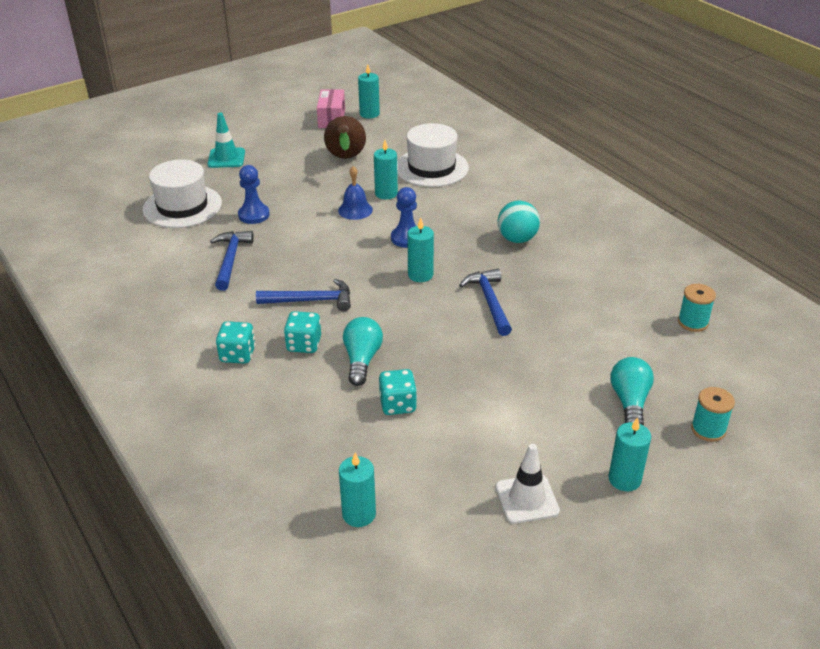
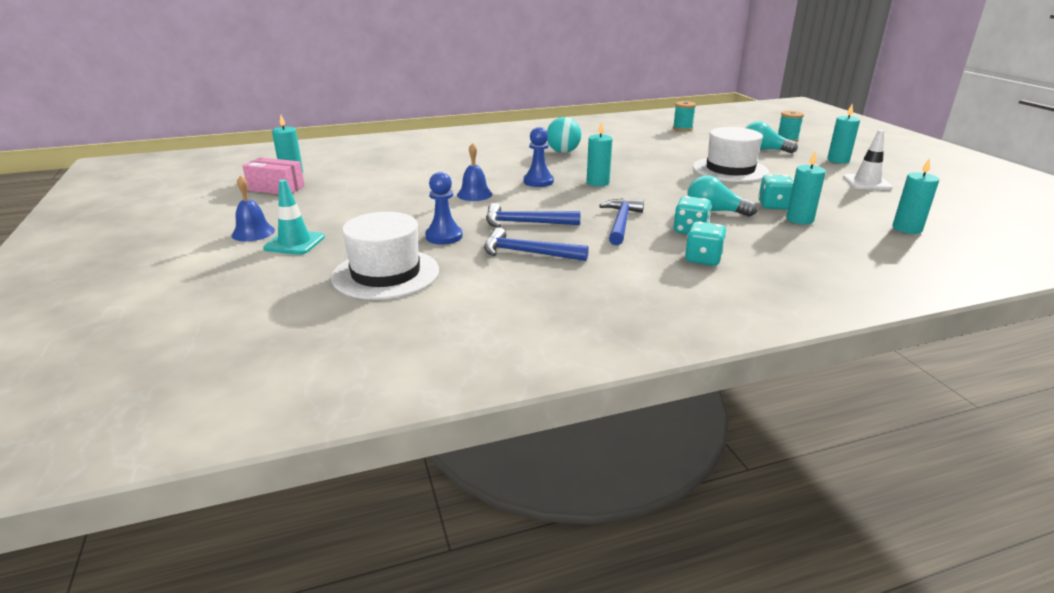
camera: 75 degrees left, 10 degrees down
brown pear [324,116,366,159] -> none
turquoise candle [374,140,398,199] -> turquoise candle moved to [786,150,826,225]
white hat [397,123,469,187] -> white hat moved to [693,127,769,182]
blue hammer [459,269,512,336] -> blue hammer moved to [486,203,581,227]
none -> blue bell [232,175,275,241]

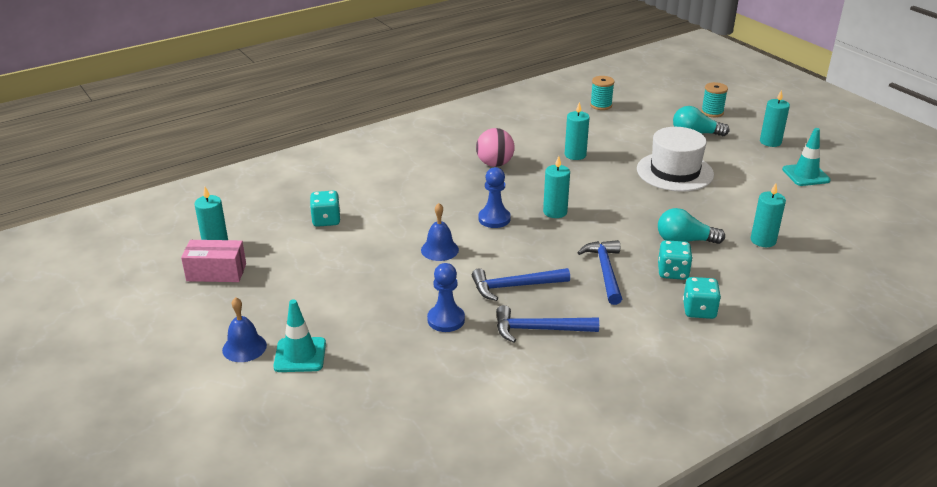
camera: 15 degrees left, 5 degrees up
white hat [331,212,439,300] -> none
turquoise ball [547,117,581,153] -> pink ball [476,128,515,167]
turquoise dice [758,174,794,210] -> turquoise dice moved to [310,191,341,227]
white traffic cone [843,130,893,190] -> turquoise traffic cone [782,128,831,186]
turquoise candle [893,158,939,234] -> turquoise candle moved to [565,102,590,160]

